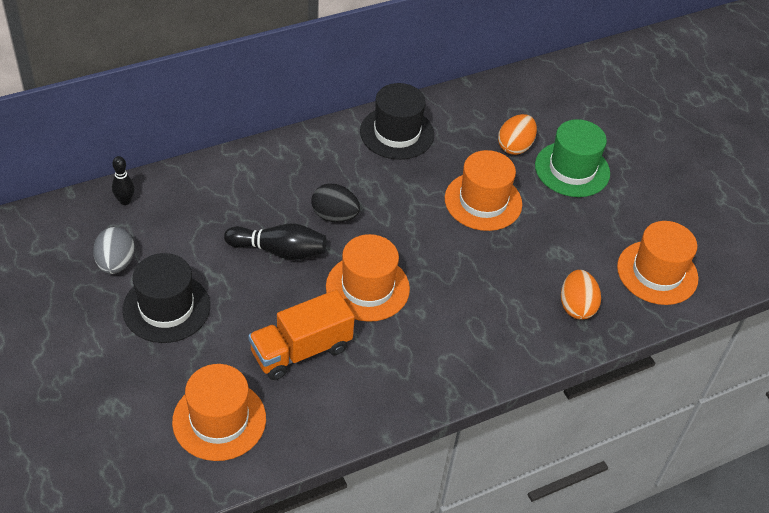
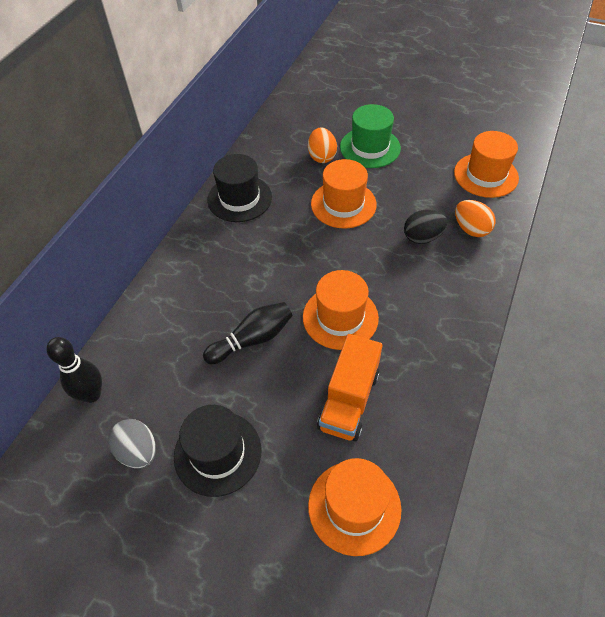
camera: 35 degrees left, 5 degrees up
black bowling pin [112,156,135,205] -> black bowling pin [46,337,102,403], size x1.62
black egg [311,184,360,222] -> black egg moved to [404,210,448,244]

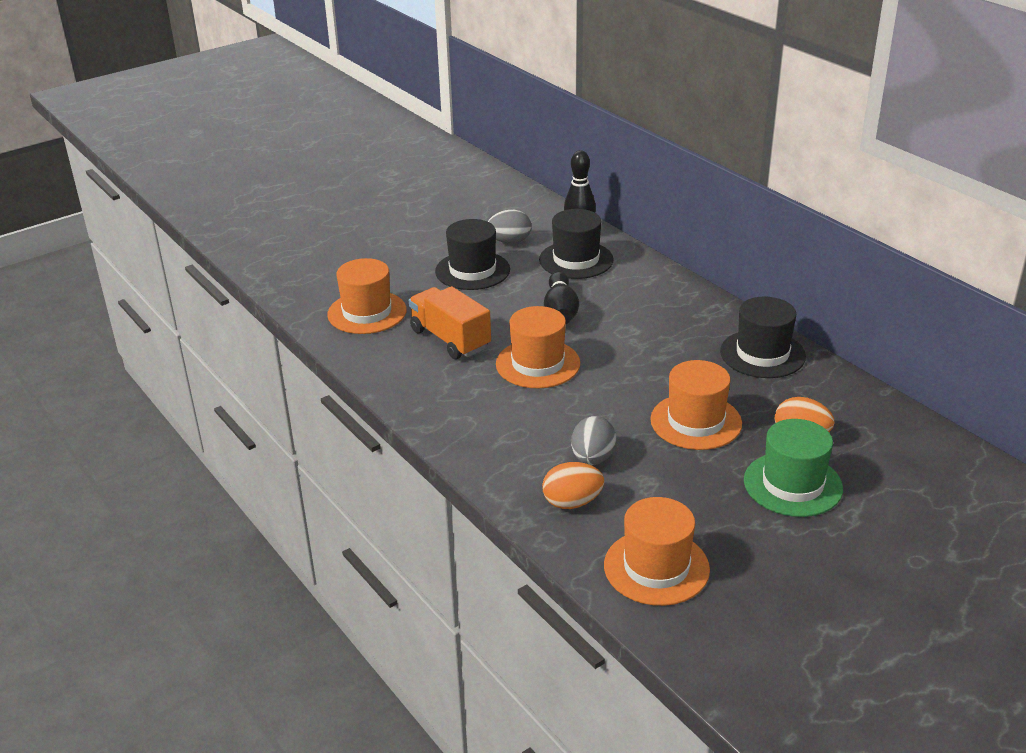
camera: 120 degrees right, 20 degrees down
black egg [404,210,448,244] -> grey egg [571,416,616,465]
none -> black hat [539,209,614,279]

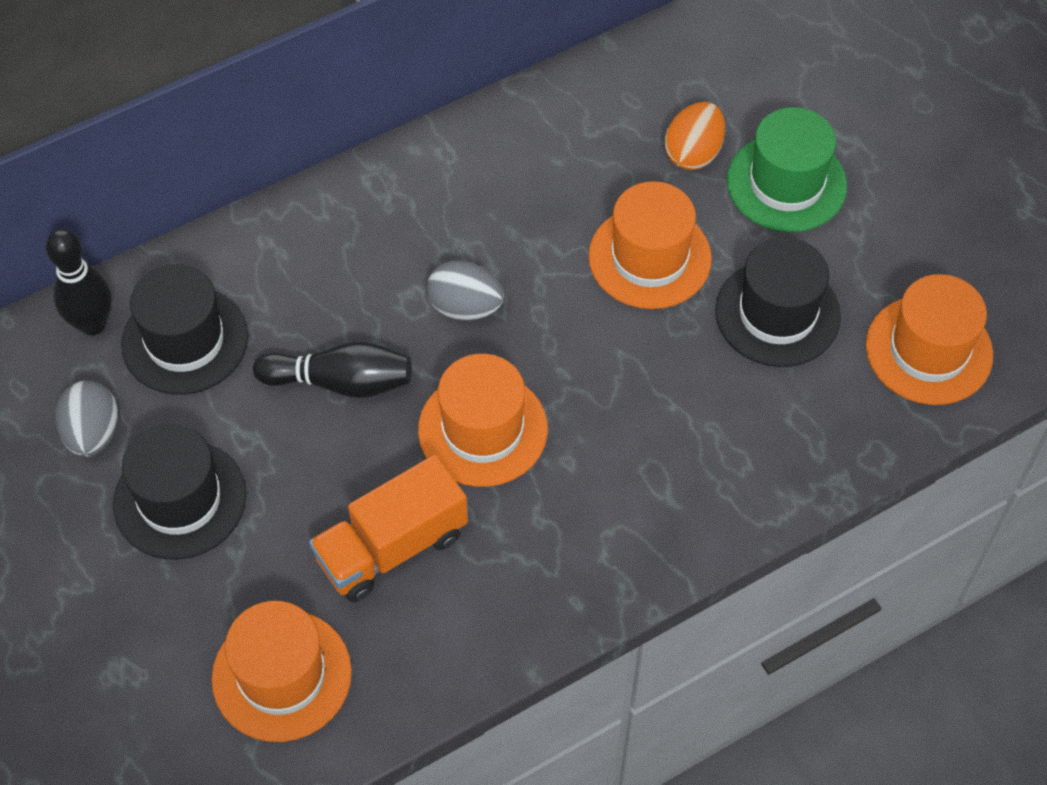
camera: 85 degrees left, 25 degrees up
orange egg [542,462,604,509] -> none
grey egg [571,416,616,465] -> grey egg moved to [427,260,504,320]
black hat [720,297,806,378] -> black hat moved to [715,237,841,367]

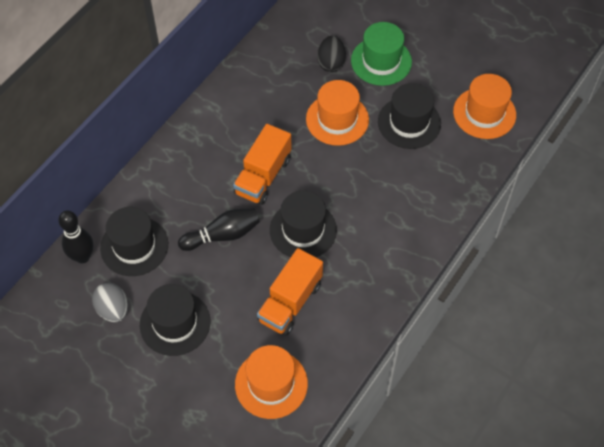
camera: 25 degrees left, 0 degrees up
orange hat [418,354,548,487] -> black hat [270,191,337,257]
grey egg [427,260,504,320] -> orange truck [233,124,291,205]
orange egg [665,102,725,170] -> black egg [317,36,346,72]

